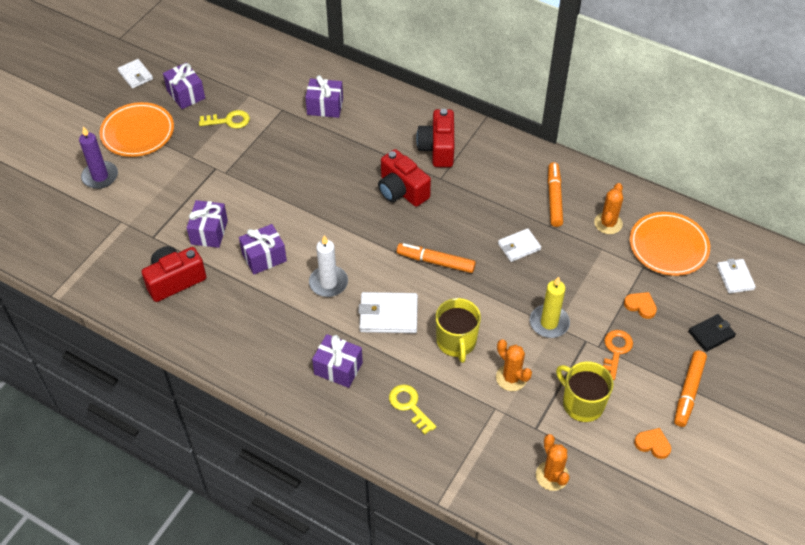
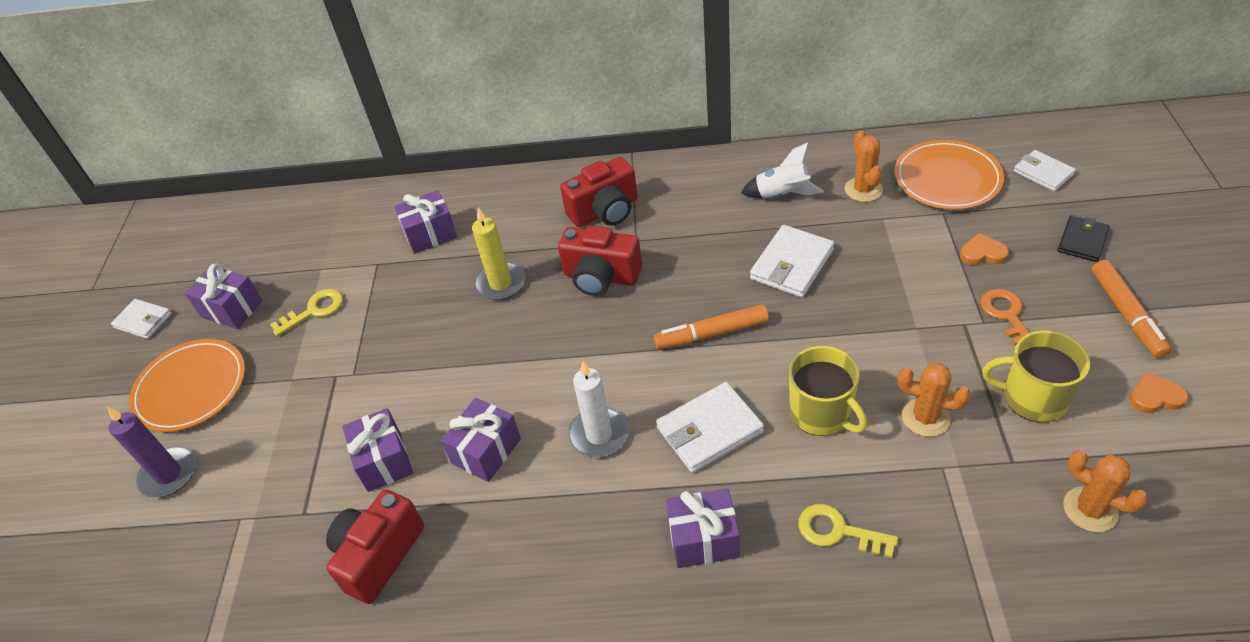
camera: 25 degrees left, 5 degrees down
red camera [416,109,454,167] -> red camera turned 90 degrees counterclockwise [560,157,638,227]
white wallet [498,228,541,262] -> white wallet [750,225,834,298], size x1.55
yellow candle [530,276,570,338] -> yellow candle moved to [472,207,525,300]
orange marker [548,162,563,227] -> white rocket [741,142,824,198]

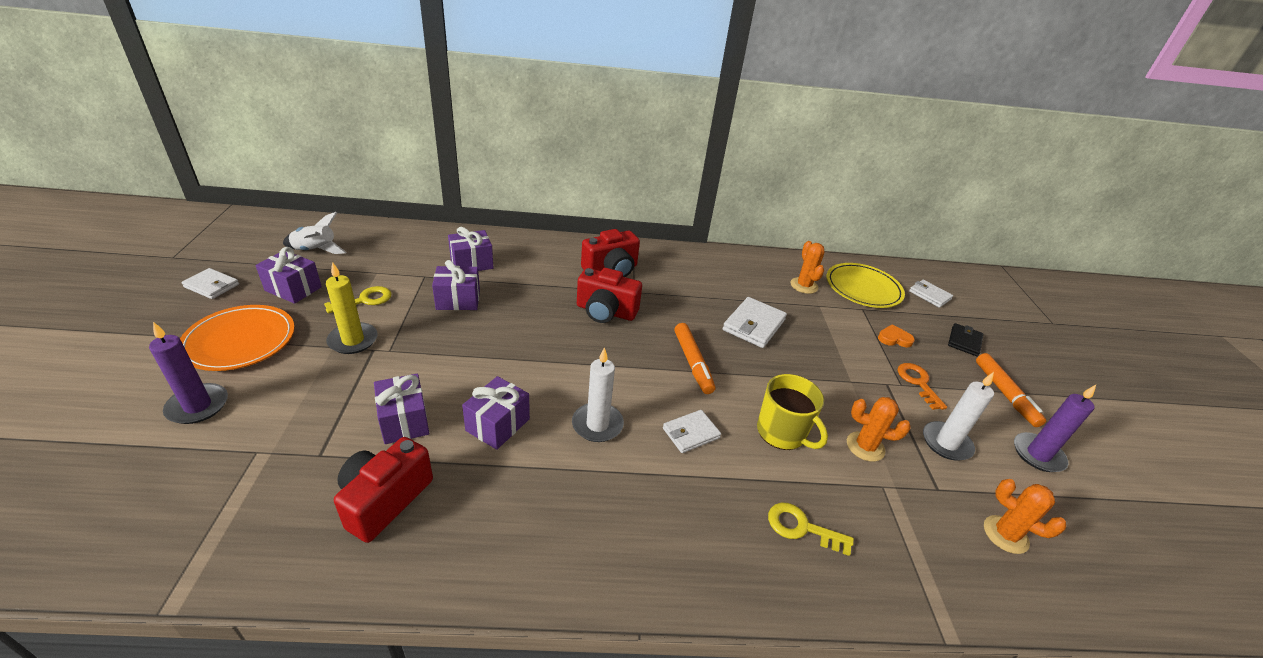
camera: 10 degrees left, 10 degrees down
yellow candle [472,207,525,300] -> yellow candle moved to [326,262,378,354]
orange marker [654,304,769,349] -> orange marker turned 90 degrees counterclockwise [674,323,715,394]
white wallet [656,382,764,473] -> white wallet [663,410,721,453], size x0.65
purple gift [666,488,740,568] -> purple gift moved to [432,260,480,310]
white rocket [741,142,824,198] -> white rocket moved to [283,212,347,254]
orange plate [894,140,1004,210] -> yellow plate [826,263,905,308]
yellow mug [983,330,1090,422] -> white candle [923,372,994,461]
orange heart [1129,372,1188,413] -> purple candle [1014,385,1096,472]

